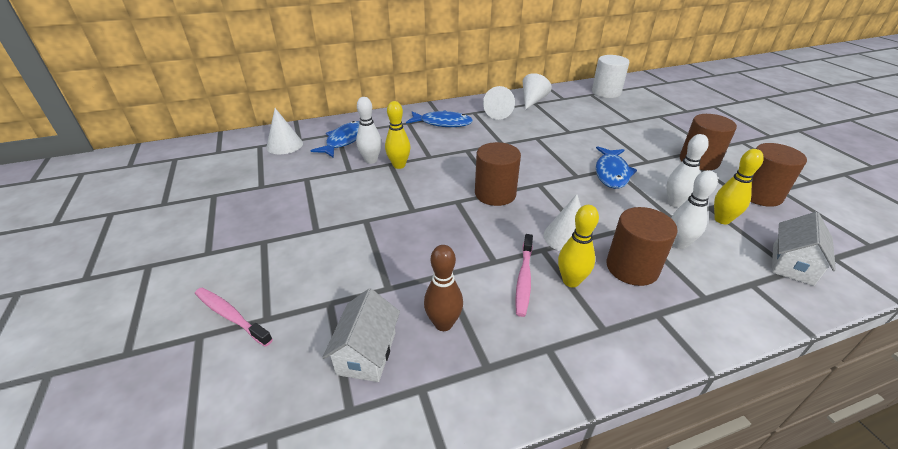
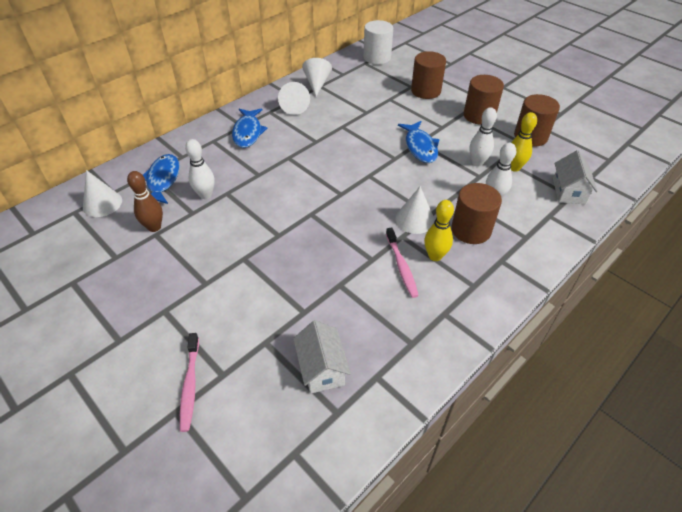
camera: 25 degrees left, 10 degrees up
pink toothbrush [195,288,273,347] -> pink toothbrush turned 105 degrees counterclockwise [180,333,199,432]
yellow bowling pin [385,101,411,169] -> none
blue fish [406,110,473,127] -> blue fish turned 105 degrees clockwise [232,108,267,148]
brown bowling pin [424,245,463,331] -> brown bowling pin moved to [127,171,163,232]
brown cylinder [475,142,521,206] -> brown cylinder moved to [411,51,446,99]

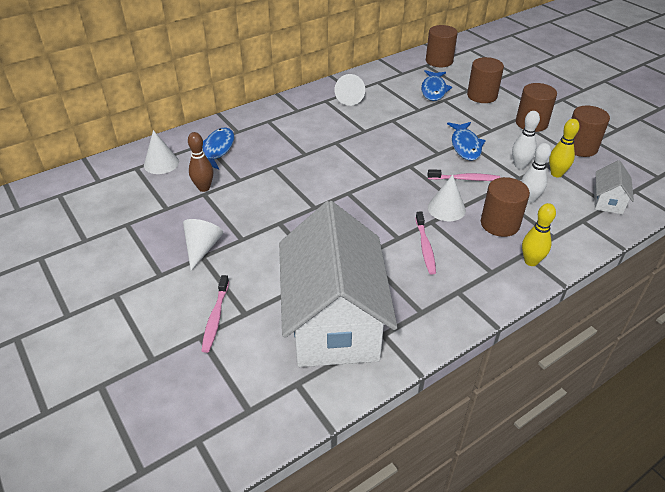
camera: 10 degrees right, 5 degrees down
white bowling pin [185,139,215,199] -> none
blue fish [232,108,267,148] -> blue fish moved to [421,70,452,101]
white house [293,320,351,394] -> white house [279,201,397,367], size x2.43
white cone [302,58,332,96] -> white cone moved to [183,219,223,271]
white cylinder [363,20,393,64] -> brown cylinder [426,25,458,67]
yellow bowling pin [424,200,454,261] -> yellow bowling pin moved to [522,203,556,266]
none -> pink toothbrush [427,169,500,181]

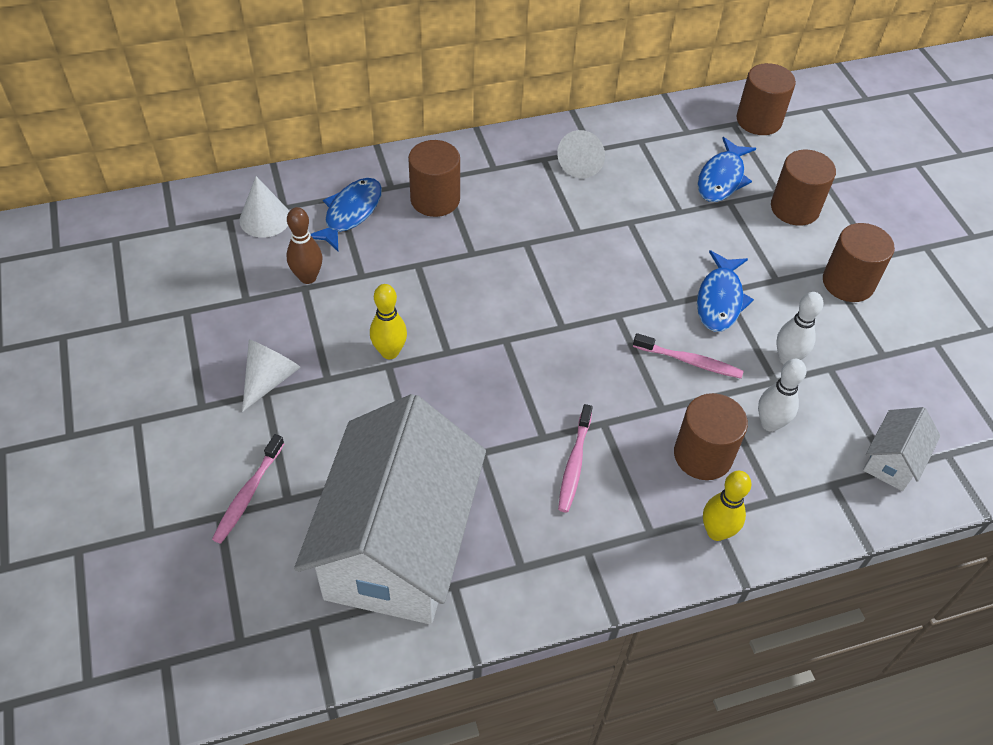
camera: 15 degrees right, 10 degrees up
white cone [428,174,466,221] -> none
yellow bowling pin [549,119,580,177] -> yellow bowling pin moved to [370,284,407,359]
brown cylinder [571,106,610,157] -> brown cylinder moved to [408,140,460,217]

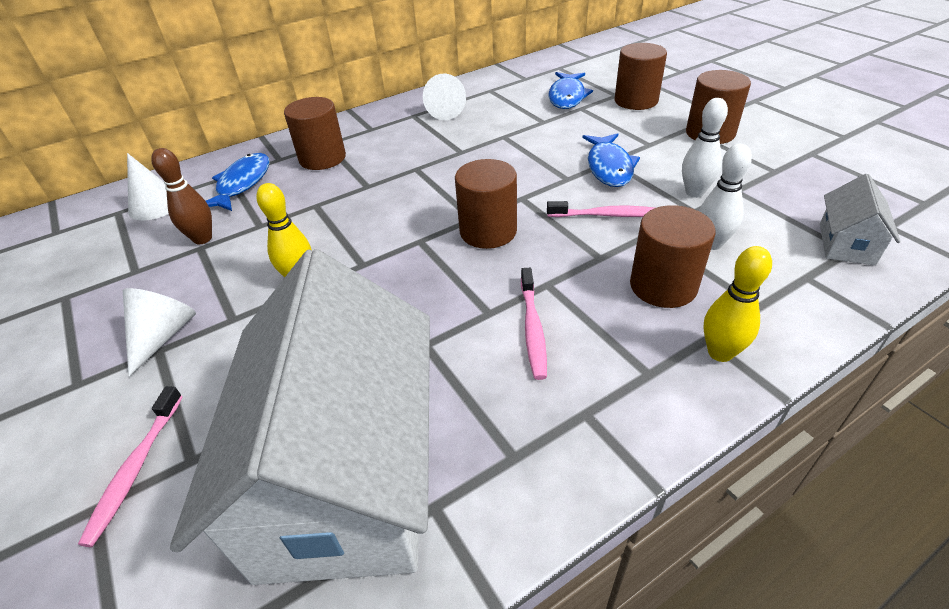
camera: 10 degrees left, 10 degrees down
brown cylinder [736,63,796,135] -> brown cylinder moved to [455,159,517,249]

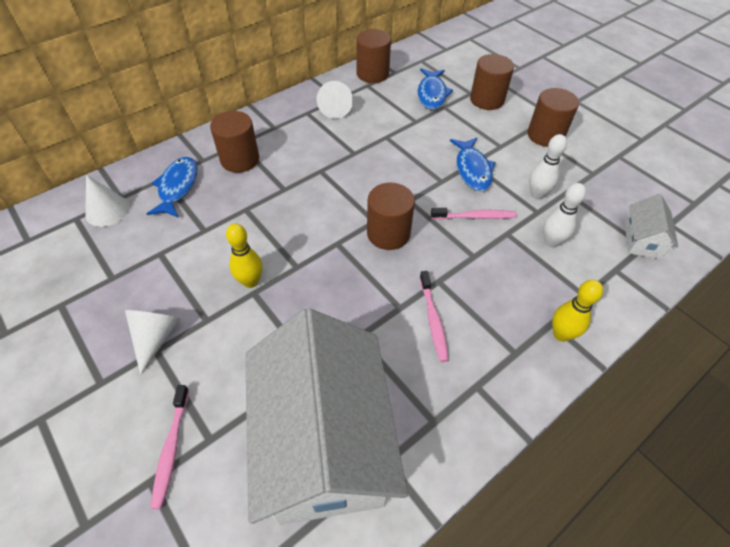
camera: 10 degrees left, 10 degrees up
brown bowling pin [151,148,212,244] -> none
brown cylinder [630,205,715,308] -> brown cylinder moved to [356,29,391,83]

